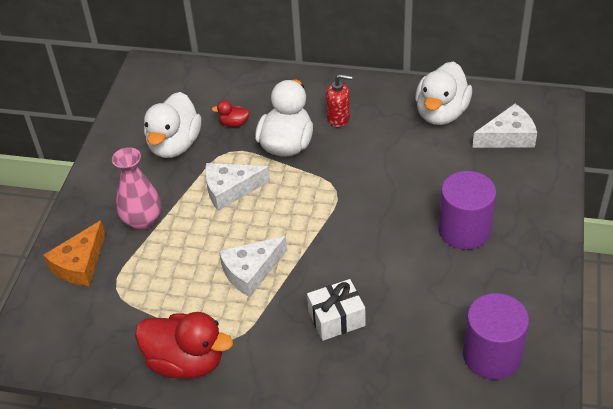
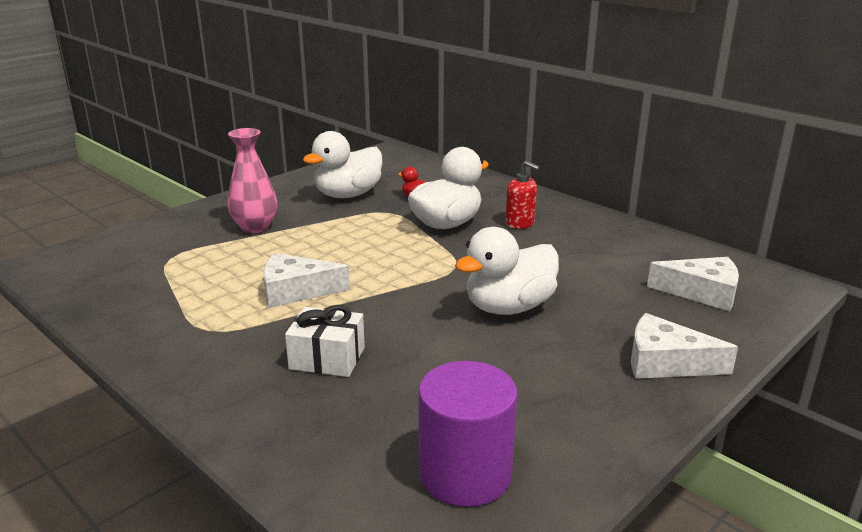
camera: 30 degrees right, 20 degrees down
orange cheese [43,220,105,286] -> none
red duck [135,312,233,379] -> none
white cheese [205,163,270,211] -> white cheese moved to [631,313,738,379]
white duck [415,62,472,125] -> white duck moved to [455,227,559,315]
purple cylinder [438,171,496,250] -> none

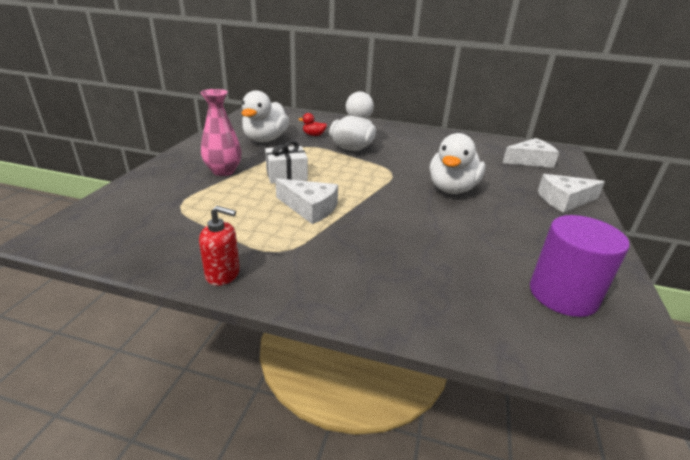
camera: 30 degrees left, 5 degrees up
white cheese [263,253,350,308] -> white cheese turned 120 degrees counterclockwise [275,178,338,224]
white gift [285,305,365,377] -> white gift moved to [265,141,308,184]
red soap dispenser [505,161,540,229] -> red soap dispenser moved to [199,206,240,286]

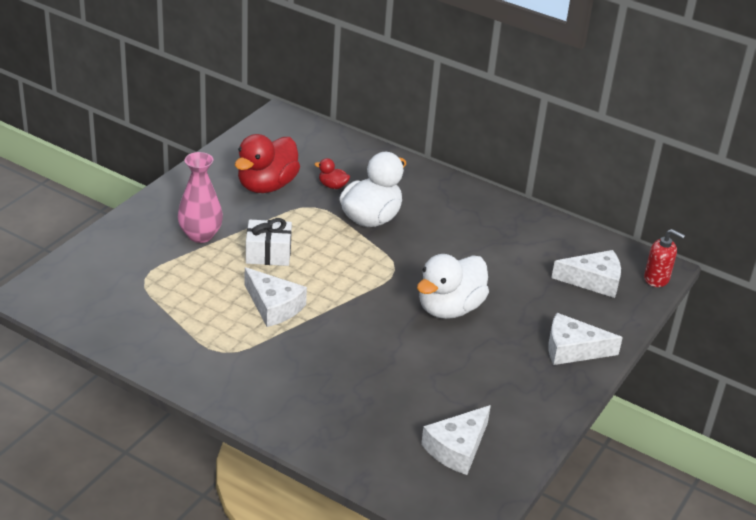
camera: 15 degrees right, 5 degrees up
red soap dispenser [199,206,240,286] -> red soap dispenser moved to [644,229,685,287]
white duck [241,90,289,142] -> red duck [235,134,300,193]
purple cylinder [530,215,630,317] -> white cheese [421,405,491,475]

